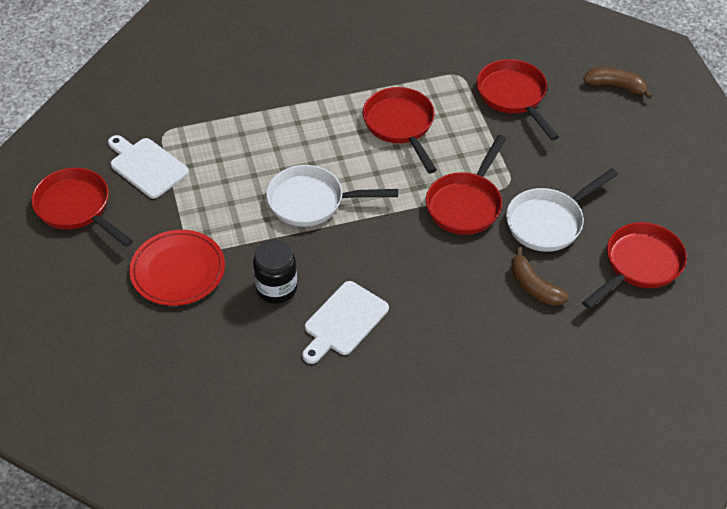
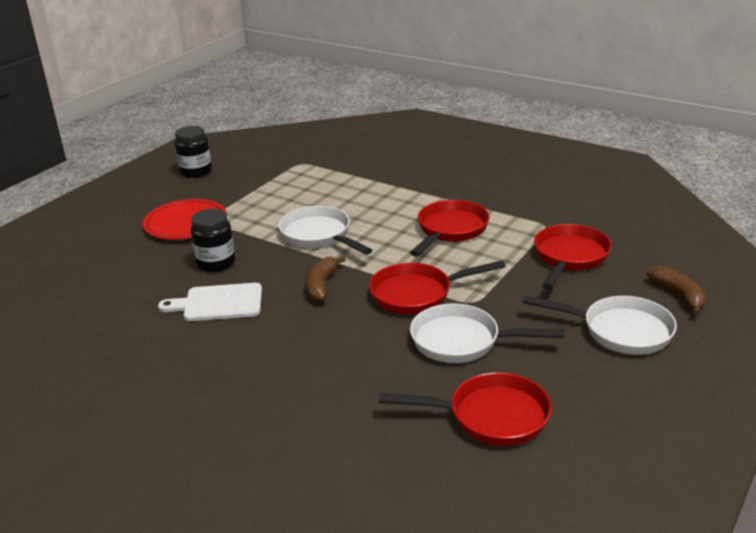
camera: 50 degrees right, 20 degrees down
red pan [32,168,133,247] -> black jar [175,126,212,178]
white cutting board [108,135,189,199] -> none
brown banana [511,247,569,306] -> brown banana moved to [306,256,346,302]
none -> white pan [522,295,677,355]

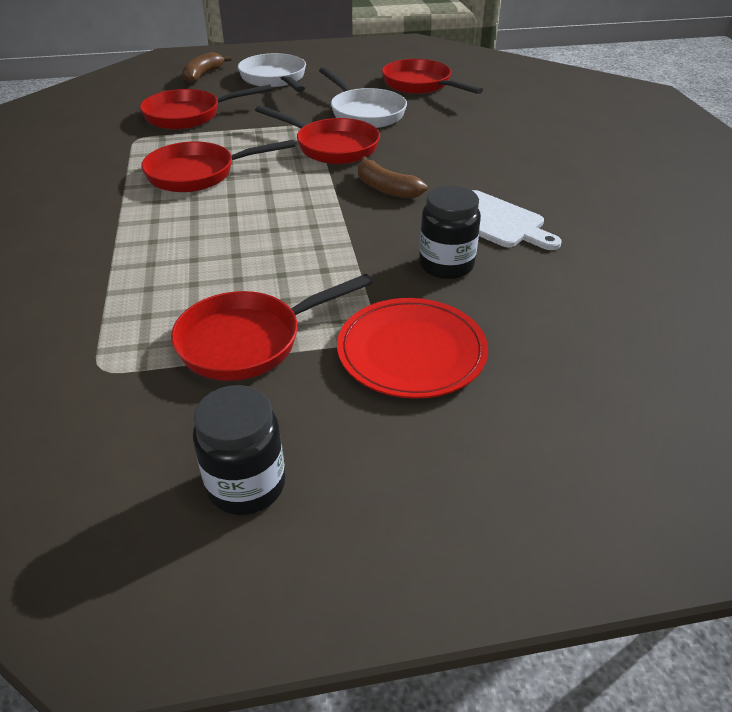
camera: 135 degrees left, 10 degrees up
white pan [278,206,372,255] -> none
brown banana [306,256,346,302] -> brown banana turned 75 degrees clockwise [358,156,427,199]
none -> red pan [171,274,373,381]

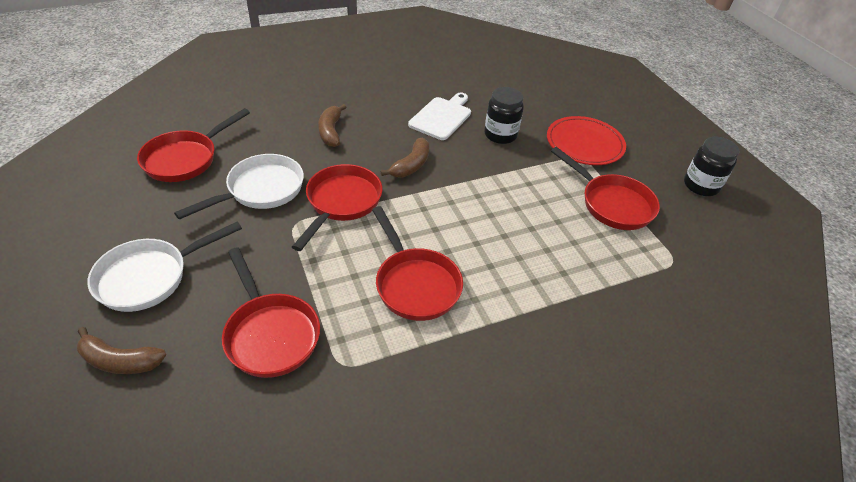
camera: 105 degrees left, 5 degrees up
none -> brown banana [318,104,346,147]

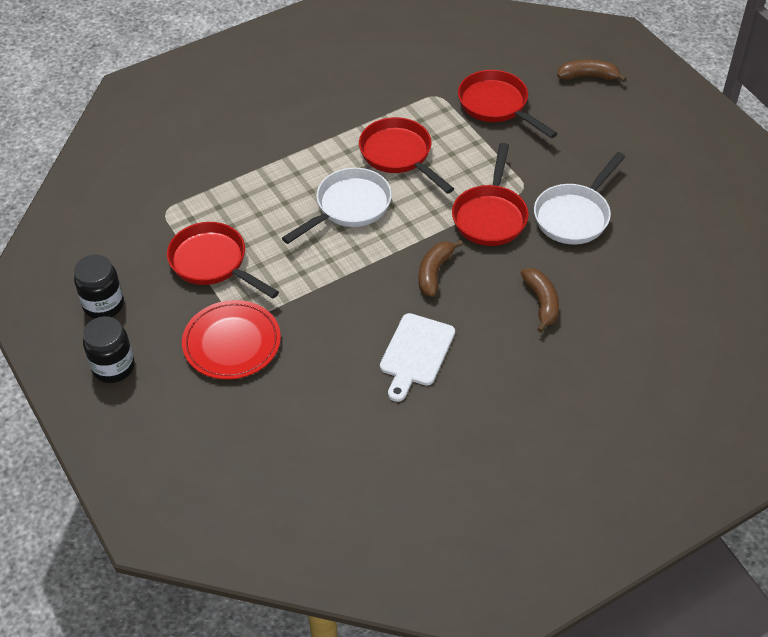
camera: 175 degrees right, 5 degrees up
white pan [87,221,242,312] -> white pan moved to [282,168,392,244]
red pan [137,108,250,182] -> none
black jar [484,87,524,144] -> black jar moved to [83,316,135,383]

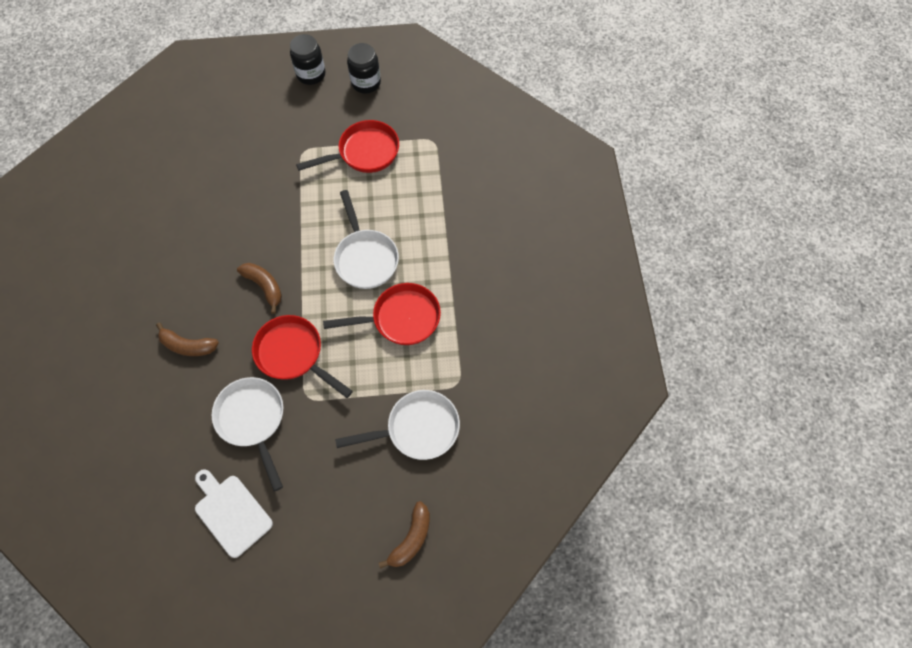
camera: 115 degrees right, 15 degrees up
red plate [182,300,281,380] -> none
white cutting board [380,313,455,402] -> white cutting board moved to [195,469,273,558]
red pan [458,70,558,138] -> white pan [335,390,460,460]

